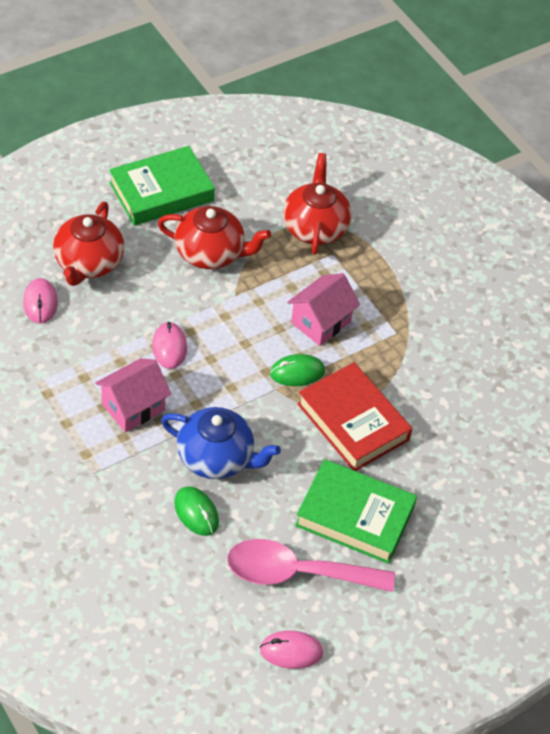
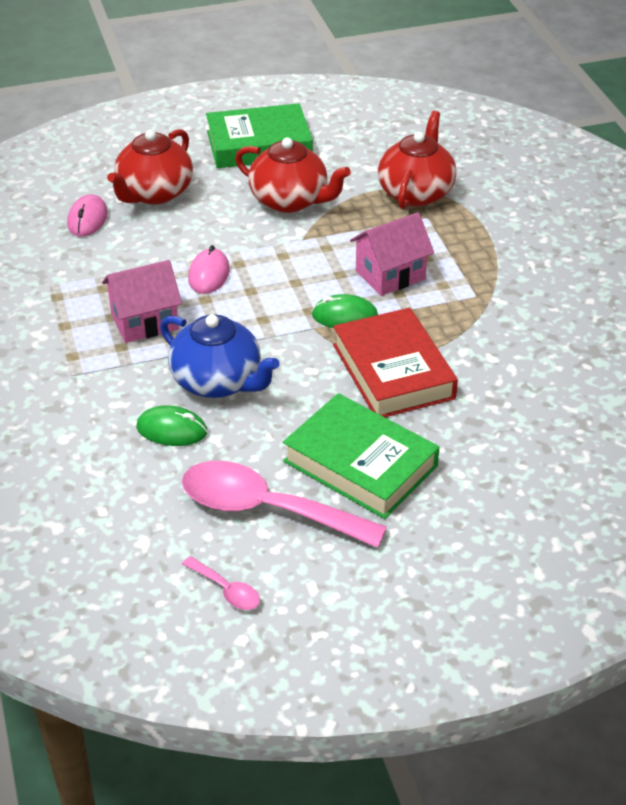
camera: 20 degrees right, 10 degrees down
green mouse [174,486,219,536] -> green mouse turned 60 degrees counterclockwise [136,405,207,446]
pink mouse [260,630,323,669] -> pink spoon [182,556,260,610]

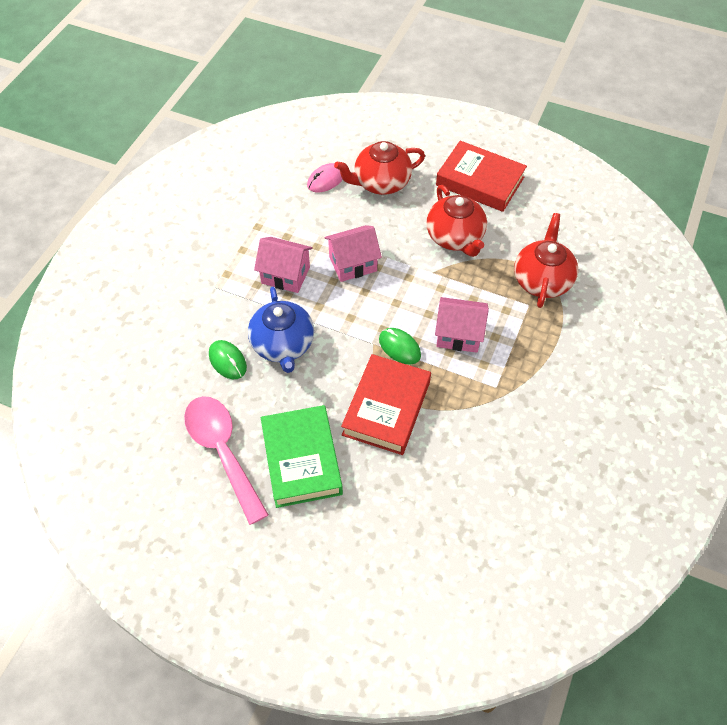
camera: 40 degrees right, 15 degrees up
pink spoon [182,556,260,610] -> none
pink mouse [188,245,230,294] -> pink house [324,225,382,282]
green book [206,103,313,168] -> red book [436,141,527,212]
red teapot [378,111,457,209] -> red teapot turned 45 degrees counterclockwise [514,213,578,308]

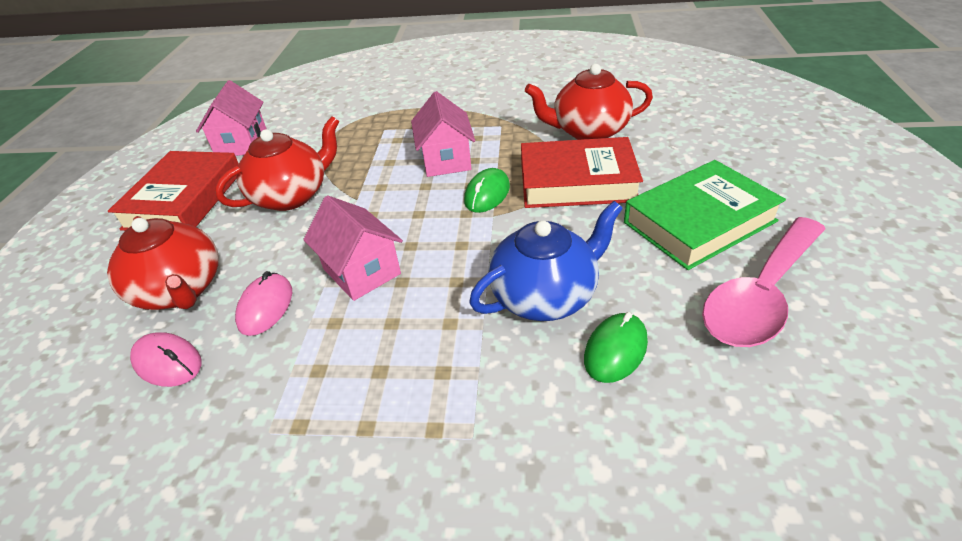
camera: 105 degrees left, 15 degrees down
pink house [254,237,313,293] -> pink house moved to [196,80,266,156]
red teapot [514,213,578,308] -> red teapot moved to [525,64,653,140]
none -> pink mouse [235,271,292,336]

